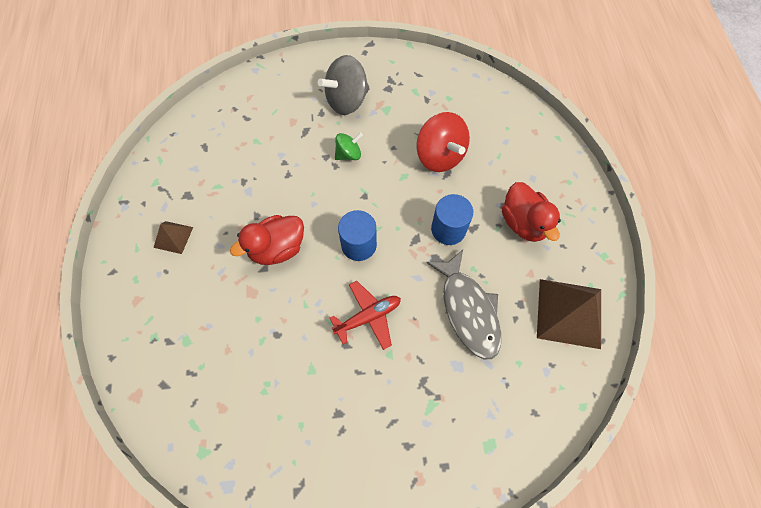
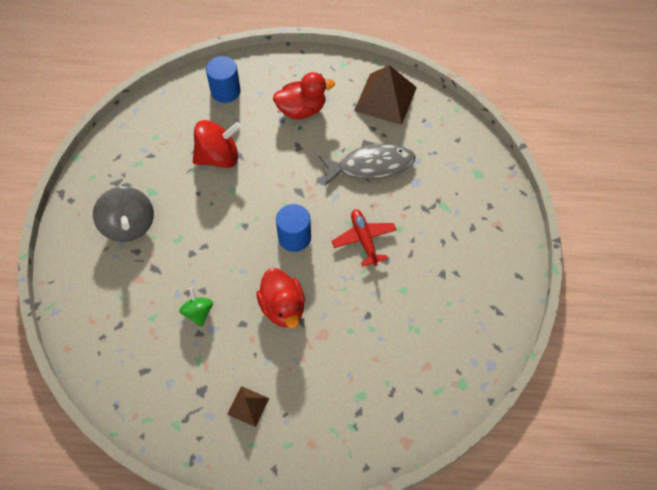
camera: 80 degrees left, 5 degrees down
green spinning top [335,133,363,160] -> green spinning top moved to [179,288,213,327]
blue cylinder [431,194,473,245] -> blue cylinder moved to [206,56,241,103]

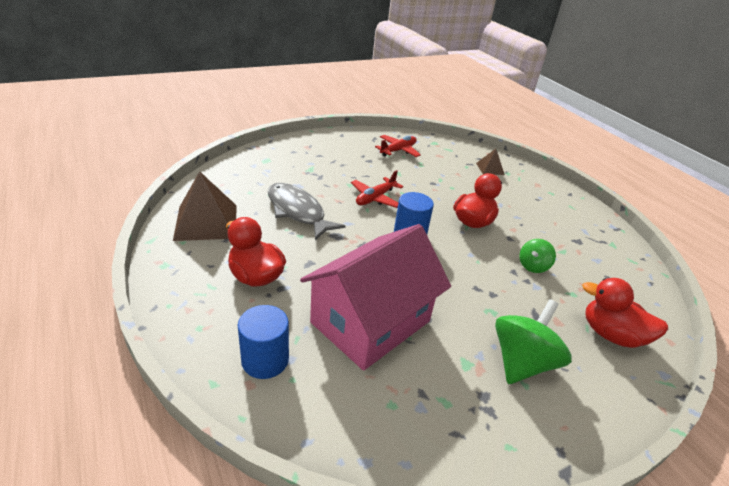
camera: 125 degrees left, 25 degrees down
grey spinning top [93,187,154,242] -> green spinning top [495,299,572,384]
red spinning top [193,120,241,168] -> pink house [300,224,451,371]
brown pyramid [227,386,269,427] -> brown pyramid moved to [476,149,505,175]
none -> red plane [375,135,421,157]
none -> red duck [582,278,668,348]

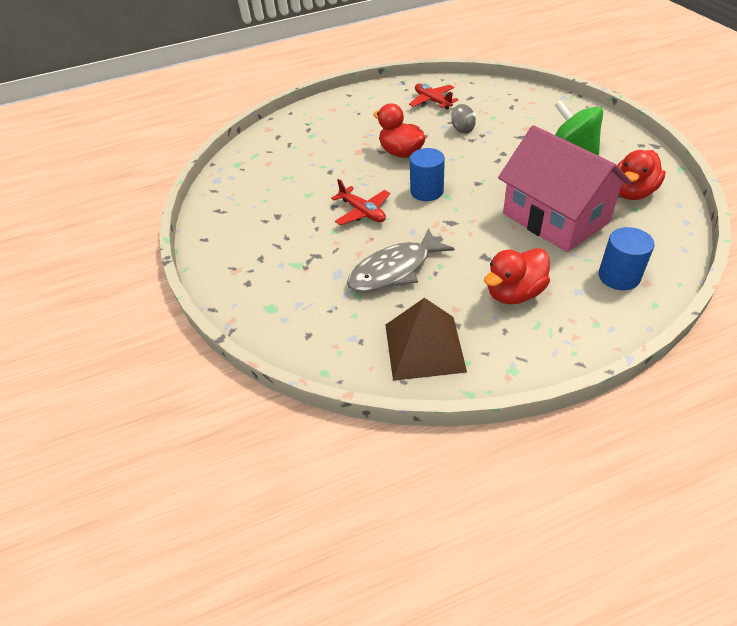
camera: 75 degrees left, 10 degrees up
red plane [375,135,421,157] -> red plane moved to [409,83,459,110]
brown pyramid [476,149,505,175] -> none
green spinning top [520,239,556,273] -> grey spinning top [451,104,476,134]
red duck [582,278,668,348] -> red duck moved to [617,150,666,200]

